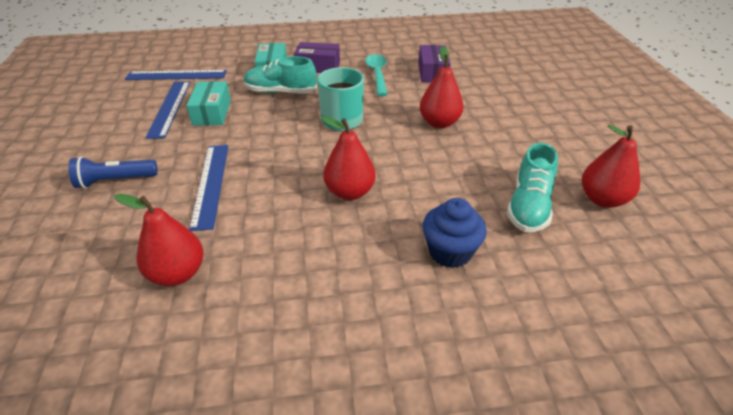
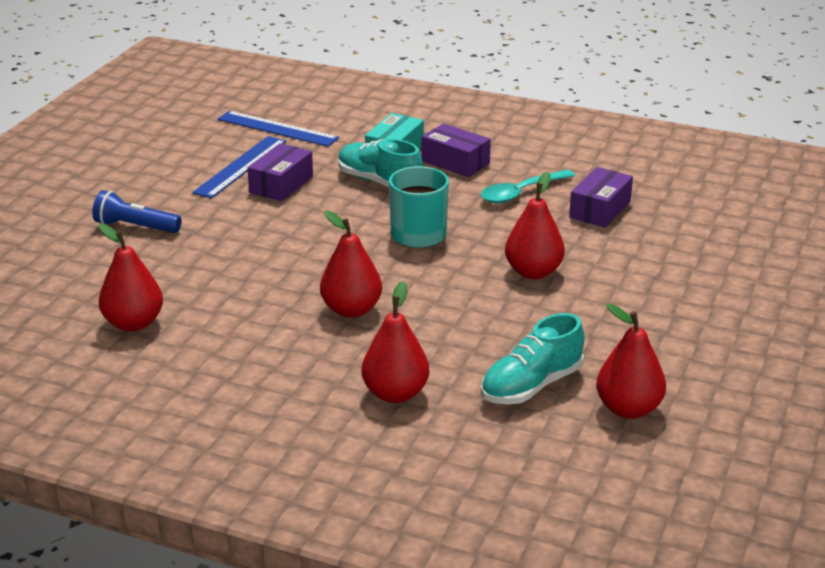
camera: 30 degrees right, 10 degrees down
turquoise box [186,81,231,126] -> purple box [247,143,313,201]
blue ruler [189,145,228,231] -> none
turquoise spoon [365,54,388,96] -> turquoise spoon turned 150 degrees counterclockwise [481,170,575,203]
blue cupcake [423,198,487,268] -> red pear [361,281,429,403]

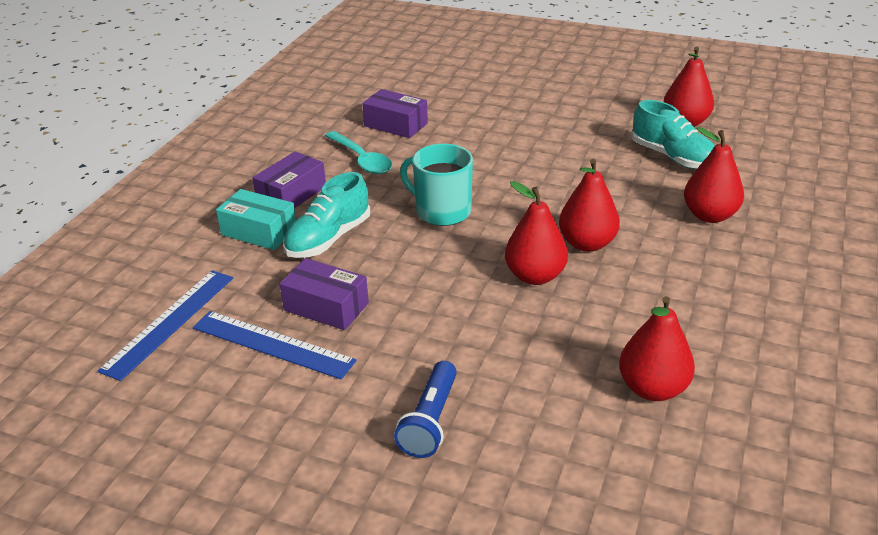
camera: 90 degrees left, 5 degrees up
red pear [505,172,565,279] -> red pear moved to [505,181,568,285]

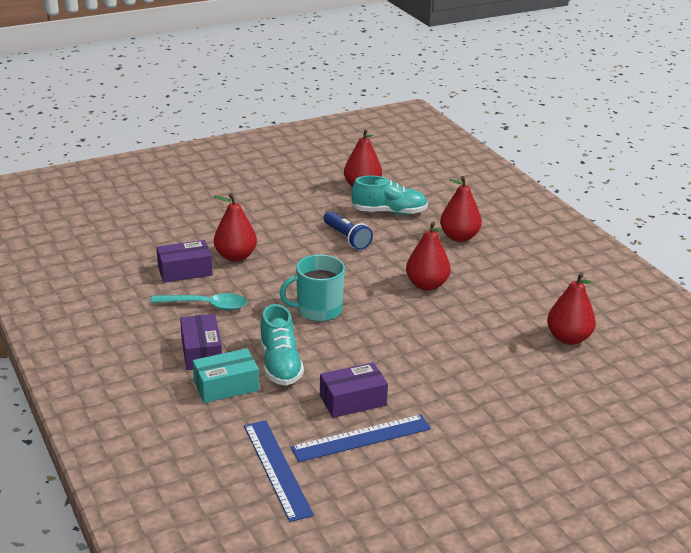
camera: 50 degrees left, 5 degrees down
blue flashlight [394,361,457,458] -> blue flashlight moved to [324,211,373,250]
red pear [505,181,568,285] -> red pear moved to [214,193,257,262]

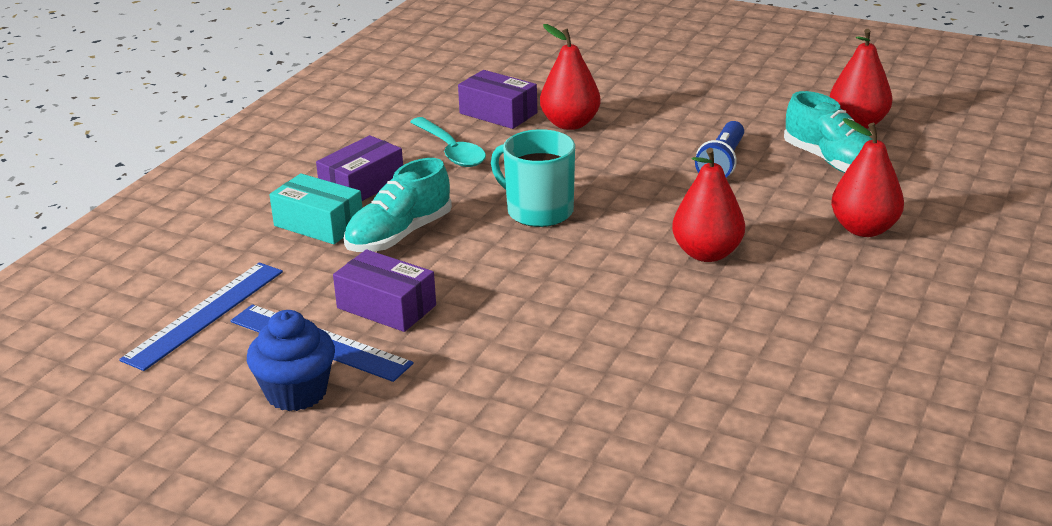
camera: 55 degrees right, 0 degrees up
red pear [547,272,596,345] -> none
none -> blue cupcake [247,310,335,411]

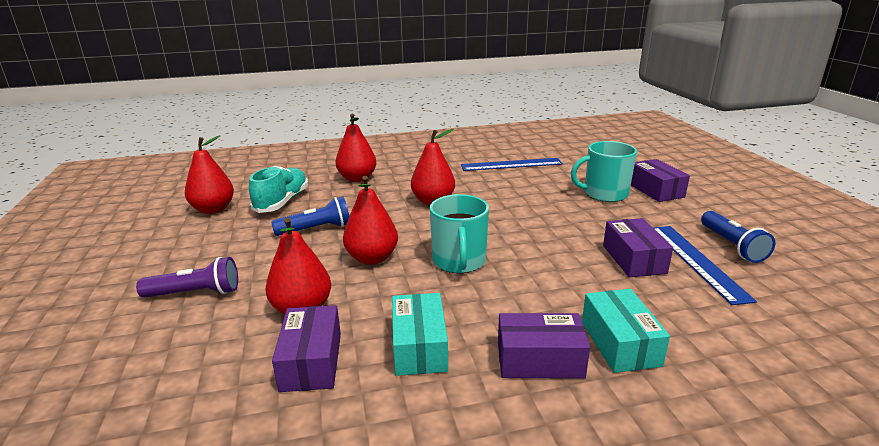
camera: 130 degrees left, 5 degrees down
blue ruler [119,262,283,371] -> blue ruler moved to [461,158,563,171]
blue cupcake [247,310,335,411] -> blue flashlight [701,211,775,263]
turquoise shoe [344,158,452,252] -> none
turquoise spoon [410,117,486,167] -> turquoise box [392,293,448,376]
none -> purple flashlight [136,257,238,298]
none -> red pear [343,176,398,265]
none -> turquoise mug [571,141,637,202]
none -> purple box [631,159,690,202]

